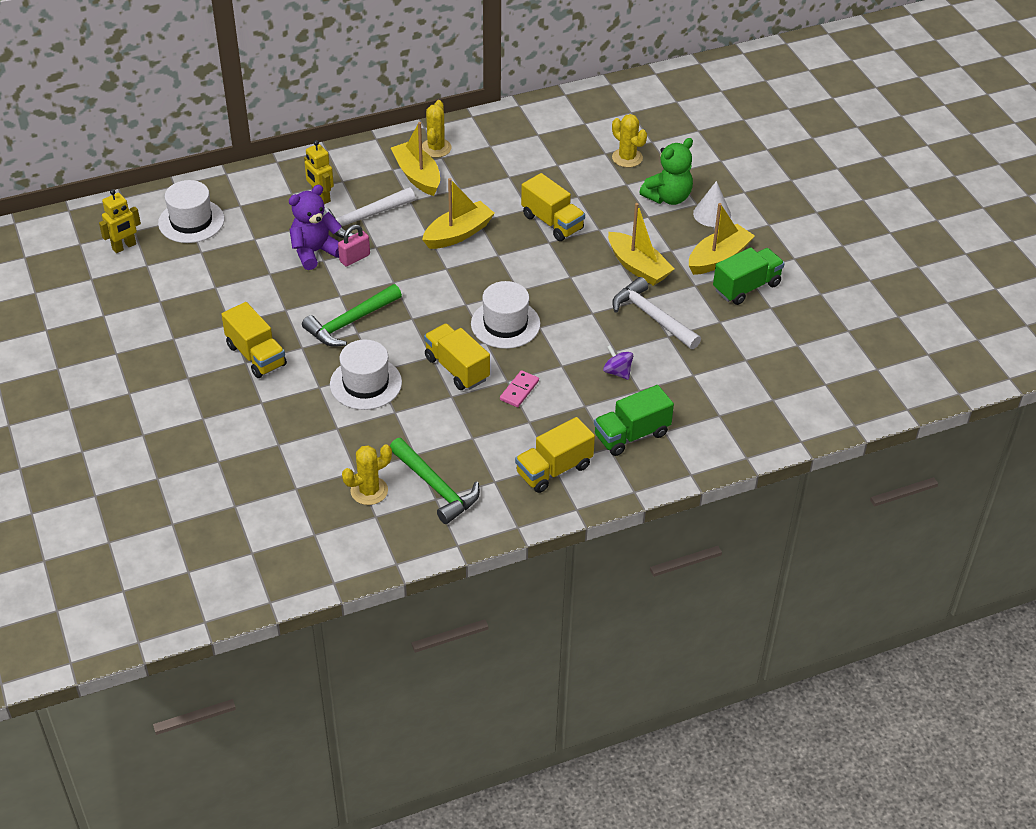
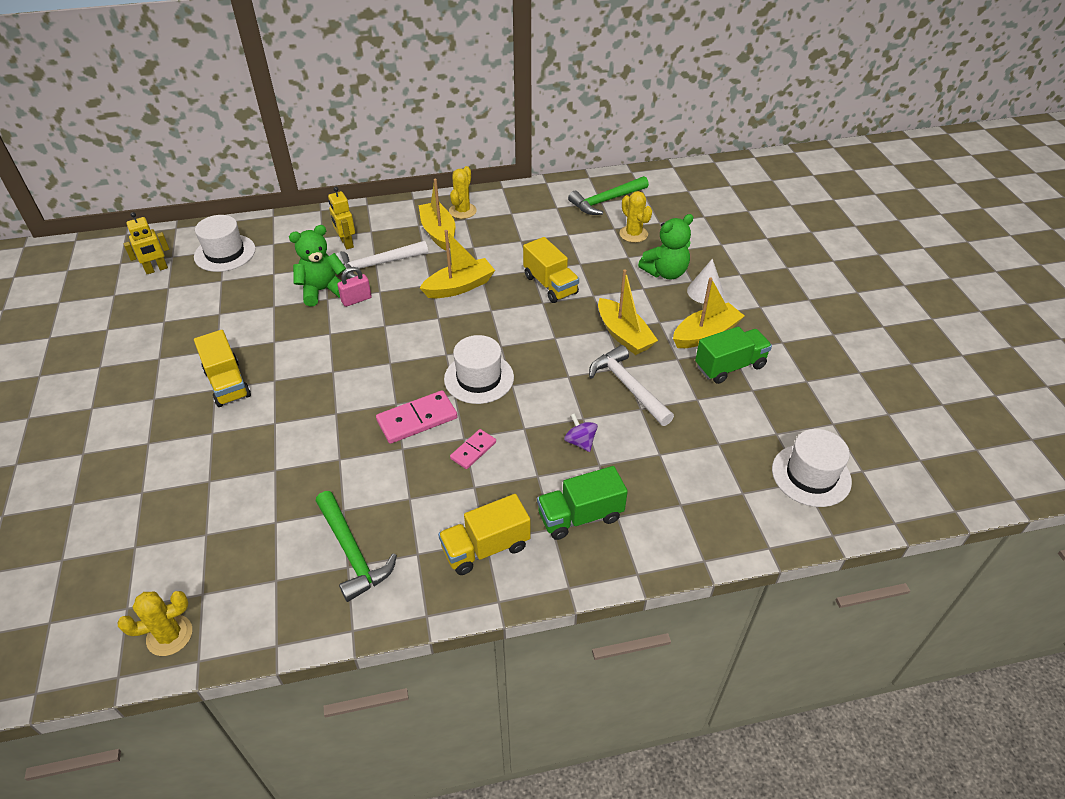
camera: 10 degrees right, 0 degrees up
purple teddy bear [289,185,342,270] -> green teddy bear [289,225,346,307]
green hammer [302,284,402,347] -> green hammer moved to [568,176,649,215]
white hat [330,339,402,410] -> white hat moved to [772,429,852,507]
yellow cactus [342,444,392,505] -> yellow cactus moved to [118,591,192,656]
yellow truck [424,324,490,390] -> pink domino [376,390,458,444]

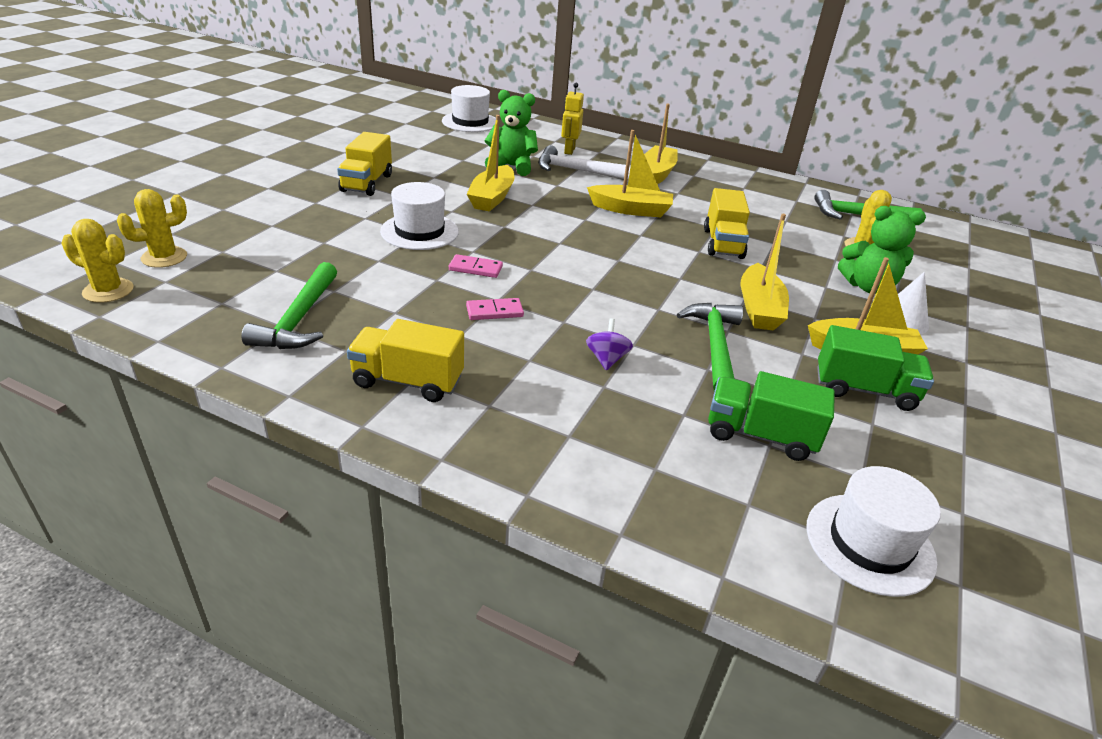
camera: 35 degrees right, 10 degrees down
yellow robot [123,212,170,274] -> none
pink padlock [337,267,372,307] -> none
pink domino [376,390,458,444] -> pink domino [449,254,503,278], size x0.60
white hat [444,335,514,404] -> white hat moved to [380,182,459,250]
yellow cactus [449,166,477,219] -> yellow cactus moved to [117,189,187,268]
green truck [537,466,628,540] -> green truck moved to [708,371,835,461]
white hammer [589,345,674,426] -> green hammer [677,303,743,391]
none -> yellow boat [467,115,515,212]

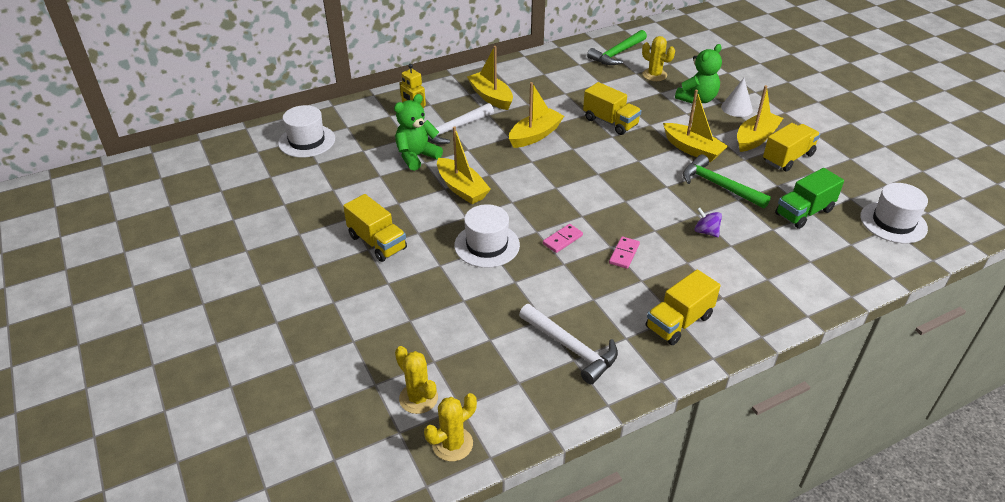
camera: 50 degrees left, 5 degrees up
yellow cactus [117,189,187,268] -> yellow cactus turned 45 degrees counterclockwise [395,346,438,414]
green hammer [241,262,337,349] -> white hammer [519,304,618,384]
green truck [817,325,934,411] -> yellow truck [763,123,820,172]

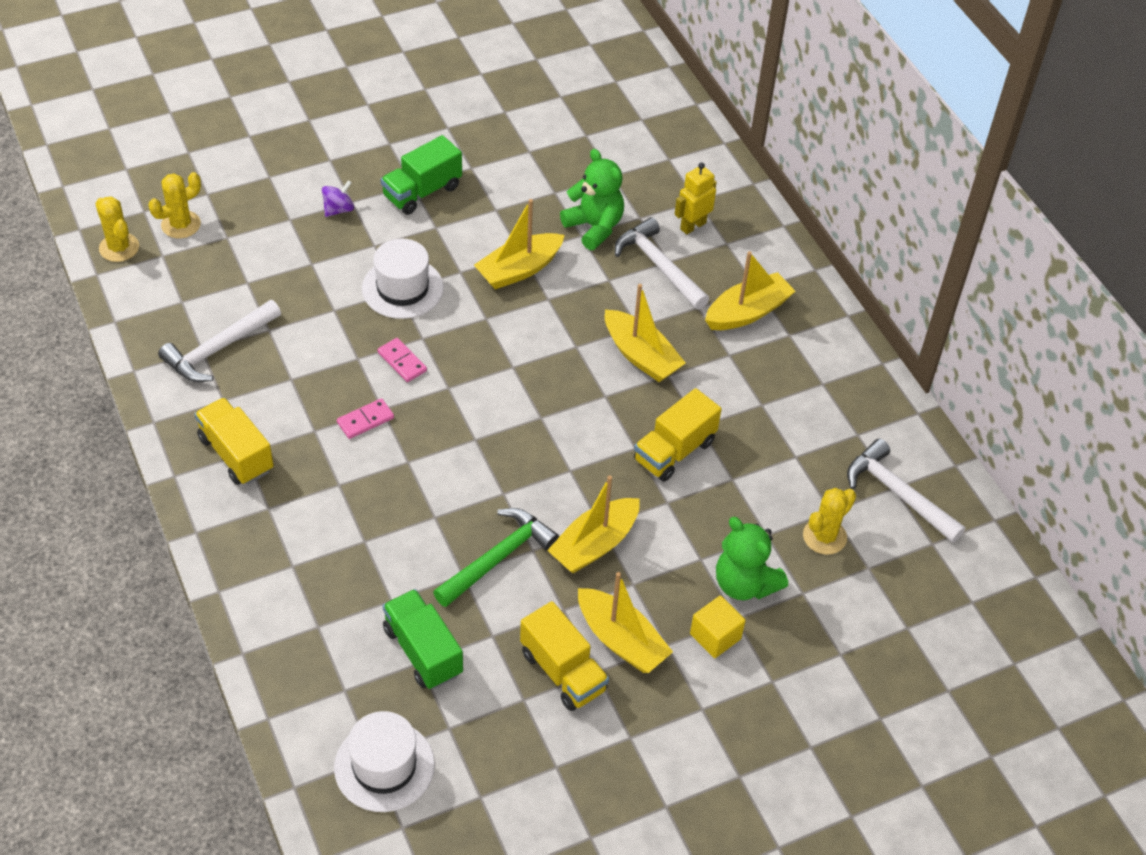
camera: 90 degrees right, 10 degrees up
white hat [278,105,335,158] -> none
yellow truck [343,194,407,262] -> green truck [381,135,462,215]
green hammer [587,30,647,65] -> white hammer [847,439,965,543]
pink domino [609,236,640,269] -> pink domino turned 60 degrees counterclockwise [337,398,394,439]
purple spinning top [695,207,722,237] -> purple spinning top moved to [322,180,354,217]
white cone [721,78,753,117] -> yellow cube [690,596,746,658]

